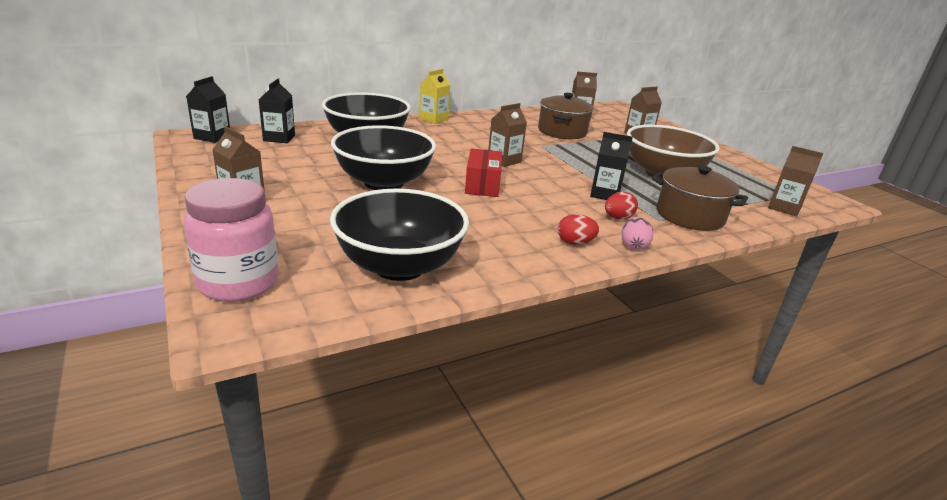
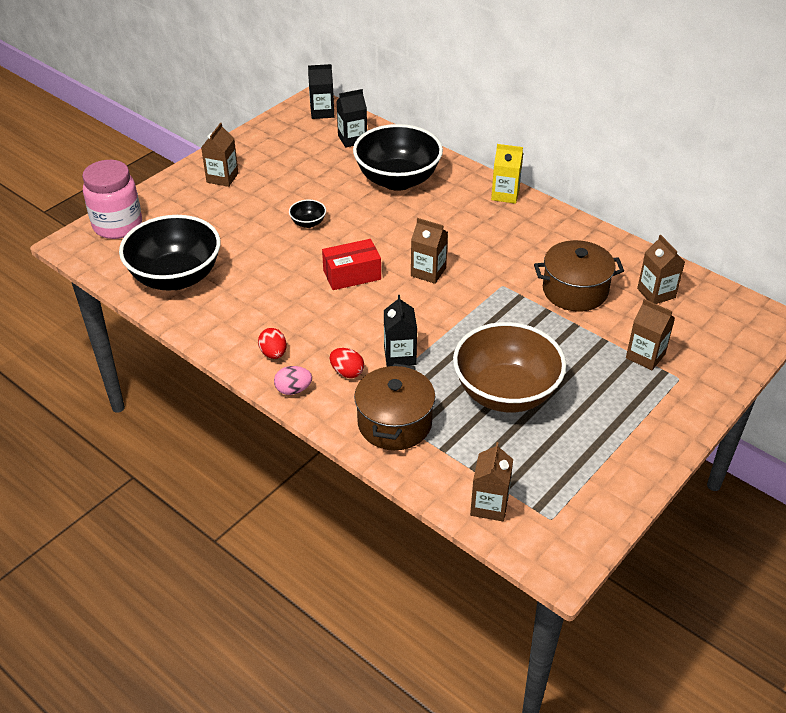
camera: 70 degrees right, 15 degrees up
black bowl [331,125,436,190] -> black bowl [289,200,326,228], size x0.40

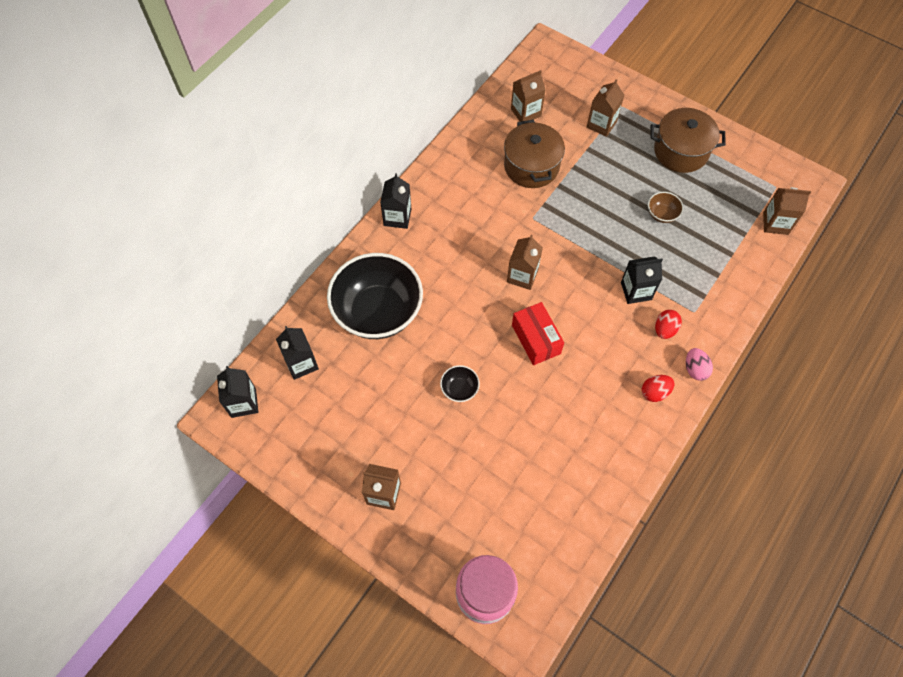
camera: 95 degrees left, 20 degrees up
black bowl [119,215,221,291] -> none
brown pot [354,363,436,450] -> brown pot moved to [650,108,726,173]
brown bowl [453,322,566,412] -> brown bowl [648,192,683,223], size x0.40
yellow carton [491,144,523,204] -> black carton [380,173,411,229]

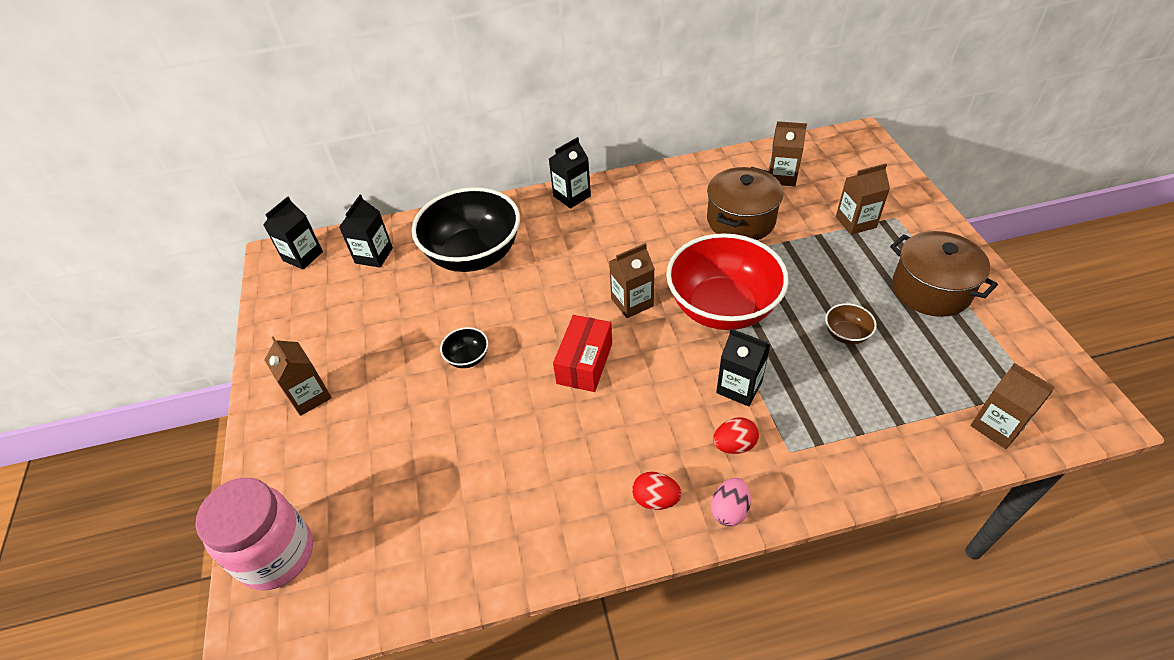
camera: 45 degrees right, 15 degrees down
none -> red bowl [666,233,789,330]

